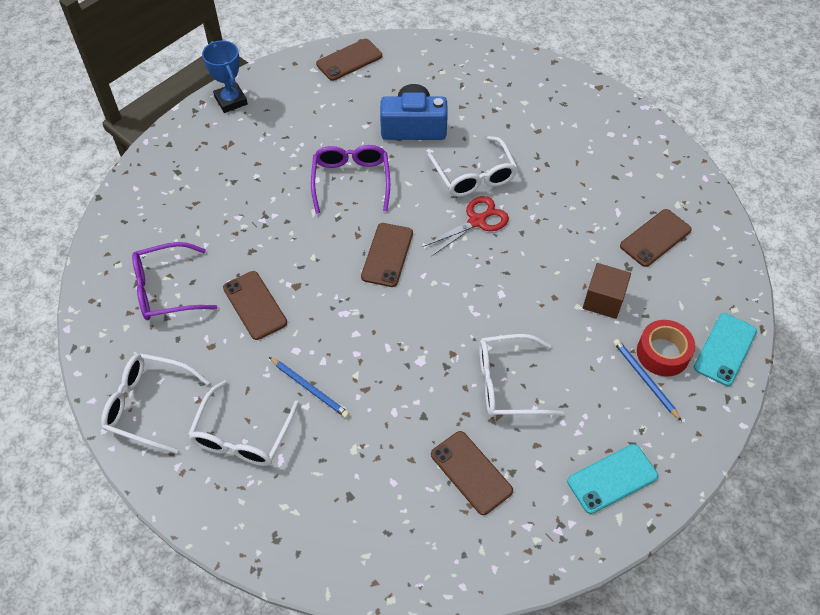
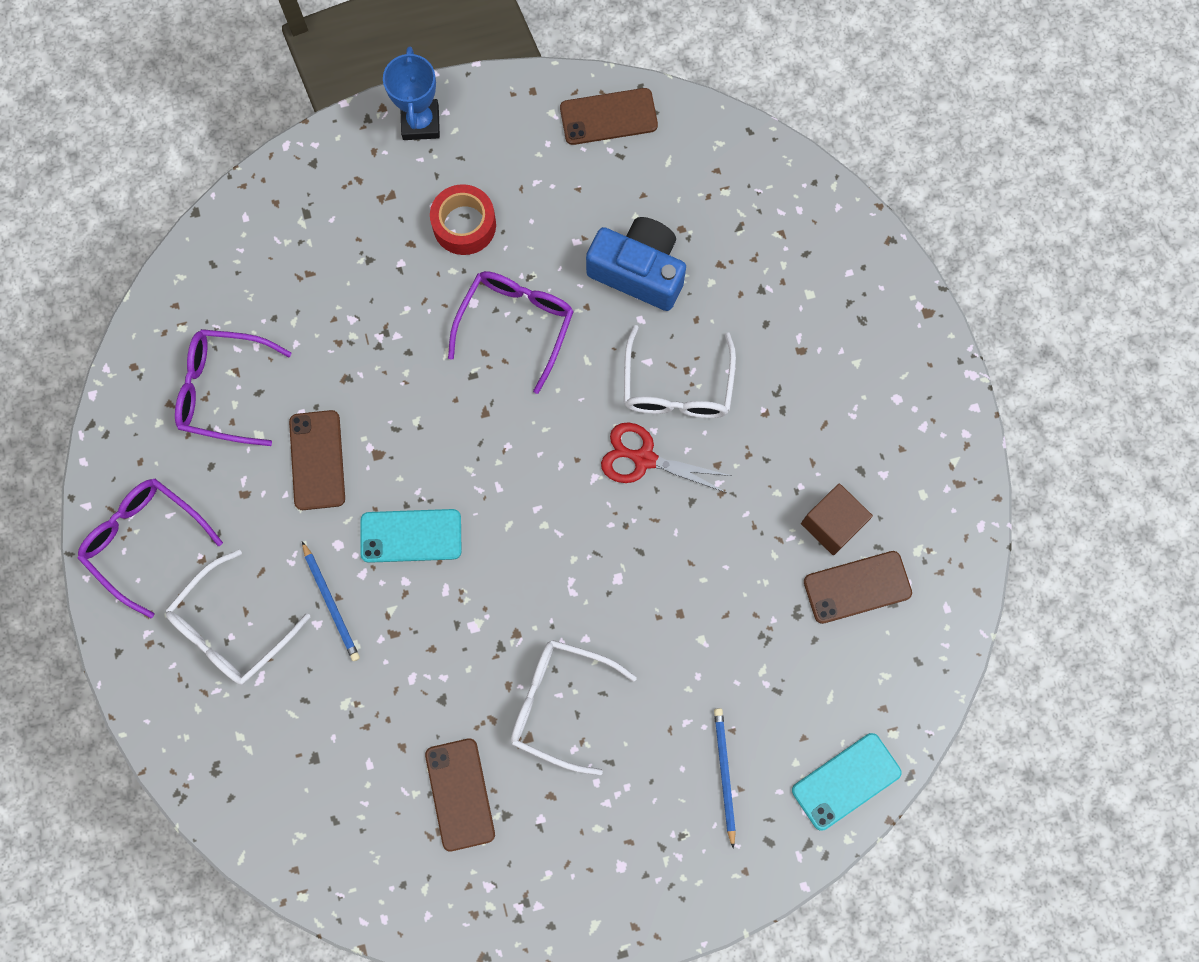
camera: 25 degrees right, 20 degrees up
white glasses [101,353,210,454] -> purple glasses [77,479,223,618]
brown phone [361,223,413,287] -> none
red scissors [423,196,509,256] -> red scissors turned 150 degrees counterclockwise [601,422,731,493]
turquoise phone [567,444,658,514] -> turquoise phone moved to [360,509,462,563]
brown cube [583,263,631,319] -> brown cube moved to [801,483,873,555]
red tape [637,320,695,377] -> red tape moved to [430,184,496,255]

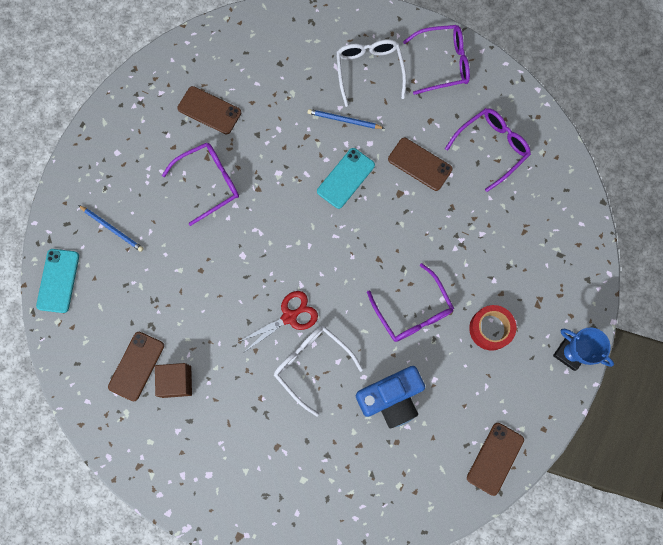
camera: 130 degrees right, 0 degrees up
white glasses [511,640,637,775] -> purple glasses [162,143,239,226]

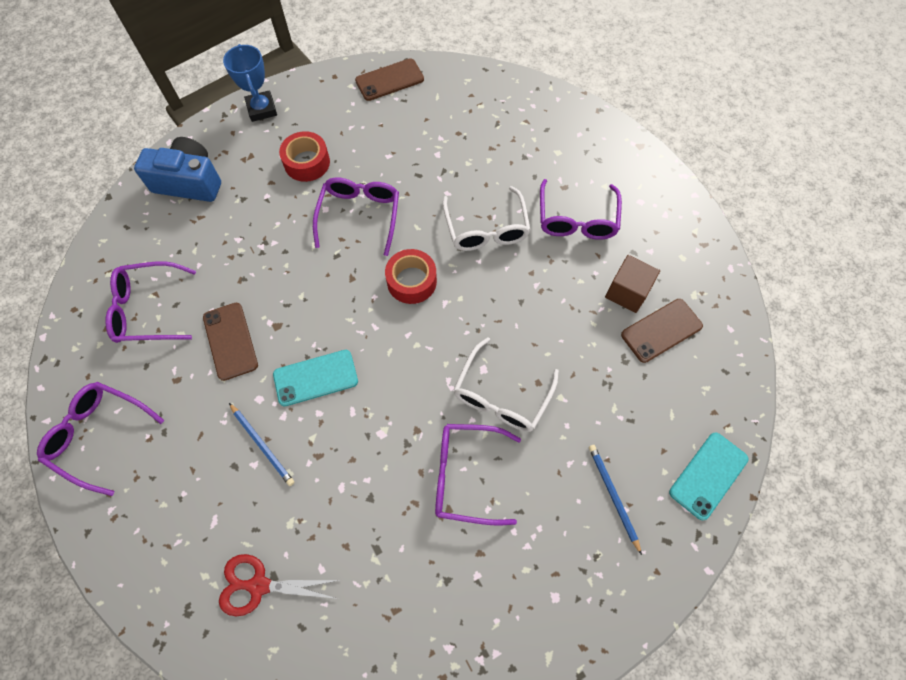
camera: 145 degrees left, 10 degrees down
brown phone [177,86,241,134] -> none
red scissors [238,291,318,351] -> red scissors moved to [219,554,340,616]
white glasses [336,39,406,107] -> white glasses moved to [453,337,559,432]
blue camera [356,366,425,429] -> blue camera moved to [134,137,221,202]
none -> red tape [385,249,437,304]
none -> purple glasses [540,179,622,240]

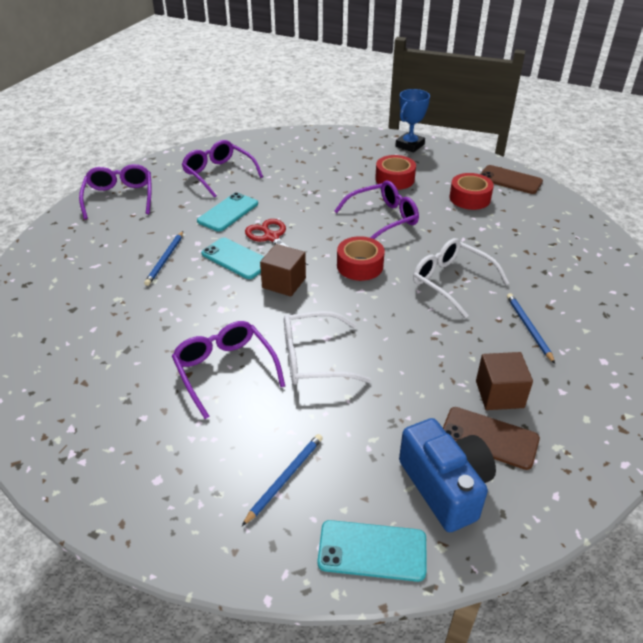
camera: 55 degrees right, 25 degrees down
blue camera [134,137,221,202] -> blue camera moved to [399,418,496,532]
brown phone [203,303,258,381] -> turquoise phone [197,192,258,232]
red scissors [219,554,340,616] -> red scissors moved to [245,219,308,265]
white glasses [443,186,531,251] -> white glasses turned 90 degrees clockwise [413,238,509,318]
purple glasses [540,179,622,240] -> blue pencil [507,293,555,364]
none -> brown cube [260,244,306,297]
none -> red tape [449,173,494,210]

